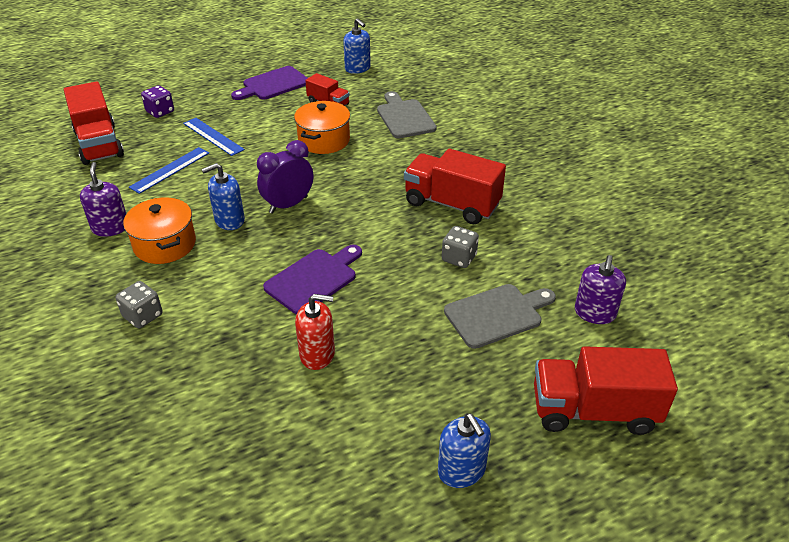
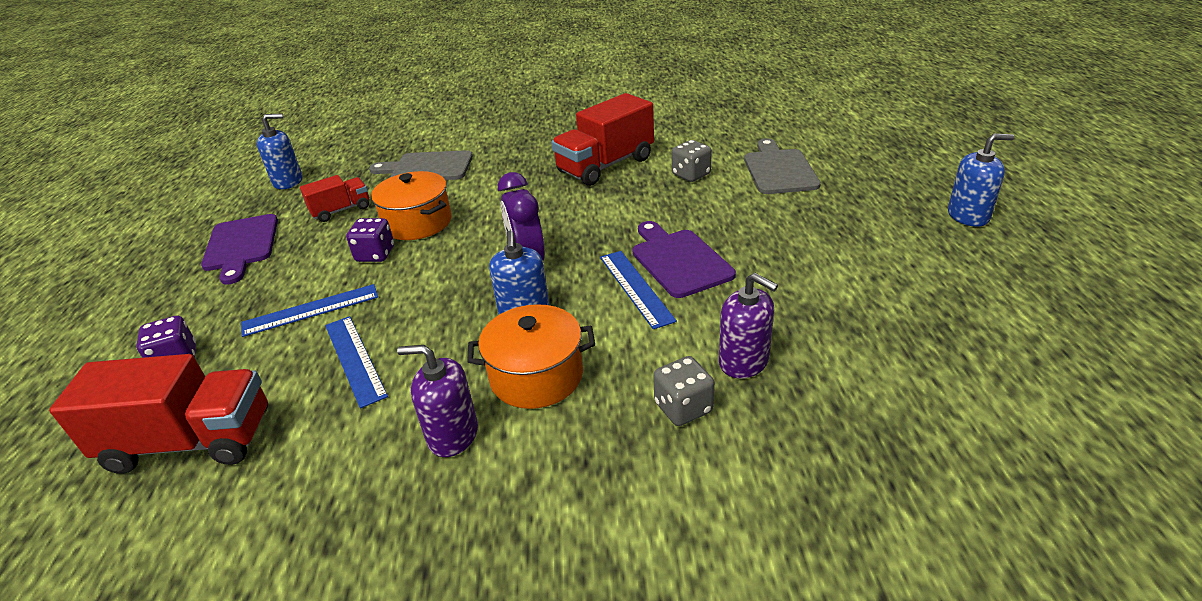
camera: 65 degrees left, 5 degrees down
red soap dispenser [295,294,335,370] -> none
red truck [534,346,678,435] -> none
purple soap dispenser [575,255,626,324] -> purple soap dispenser moved to [719,273,778,379]
none -> purple dice [346,218,394,262]
none -> blue ruler [600,251,677,329]

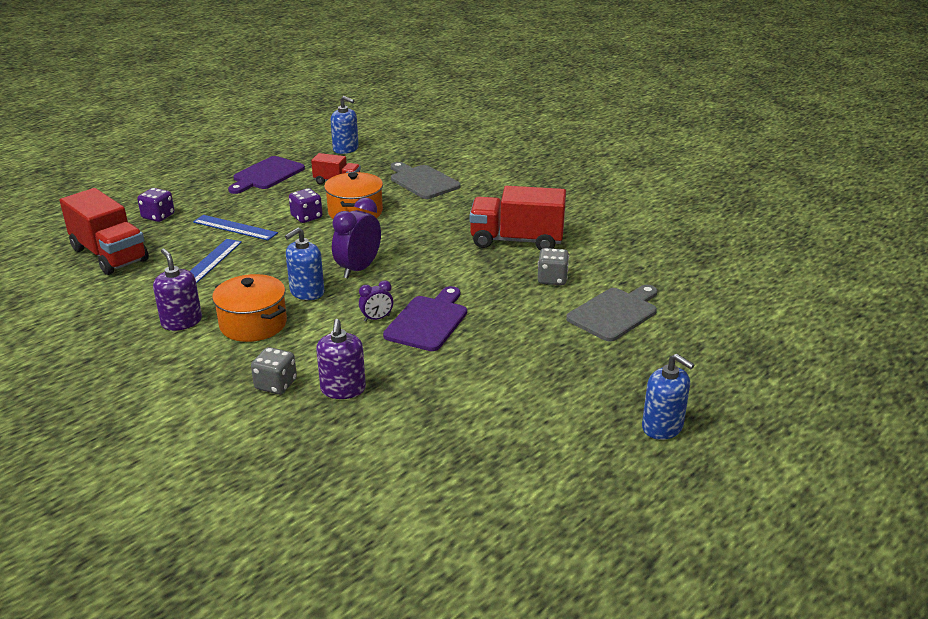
camera: 45 degrees right, 5 degrees down
blue ruler [600,251,677,329] -> purple clock [359,281,393,322]

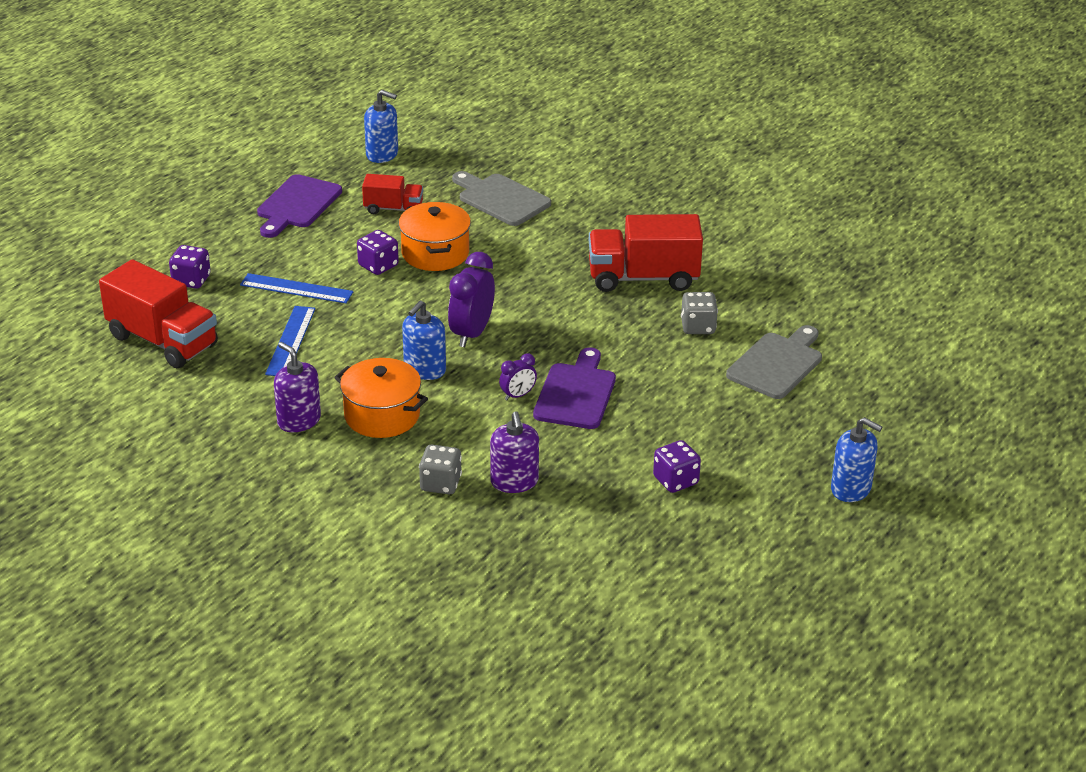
camera: 10 degrees left, 5 degrees up
none -> purple dice [653,440,701,493]

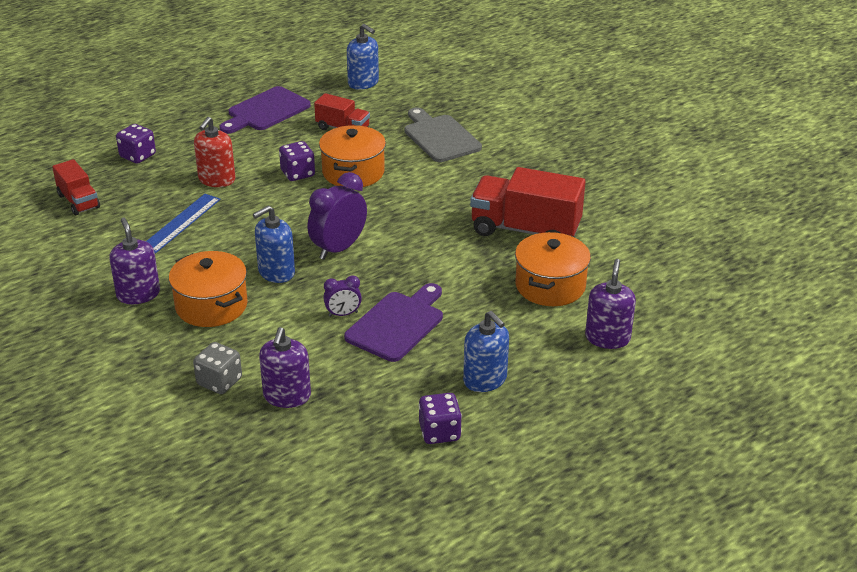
camera: 20 degrees right, 0 degrees up
red truck [99,259,218,368] -> red truck [52,159,100,215], size x0.55
blue ruler [240,273,353,303] -> red soap dispenser [194,117,235,187]
grey dice [681,292,718,334] -> orange pot [515,232,591,306]
grey cutting board [726,325,822,399] -> purple soap dispenser [585,259,636,349]
blue soap dispenser [831,417,882,502] -> blue soap dispenser moved to [463,311,509,392]

